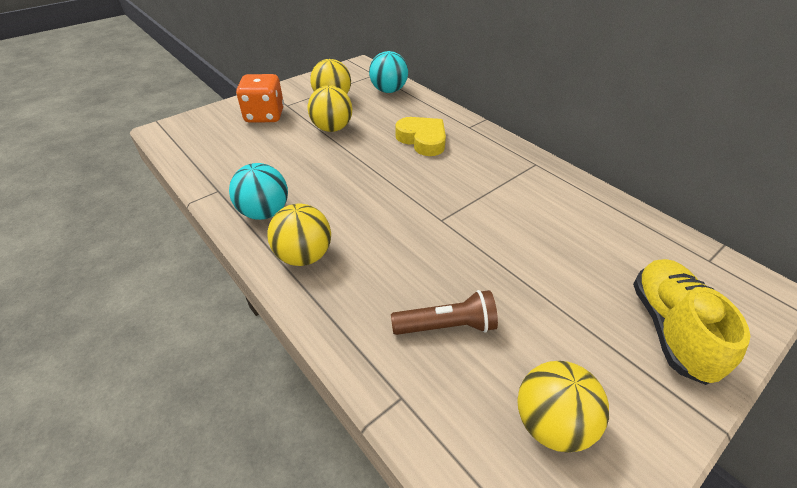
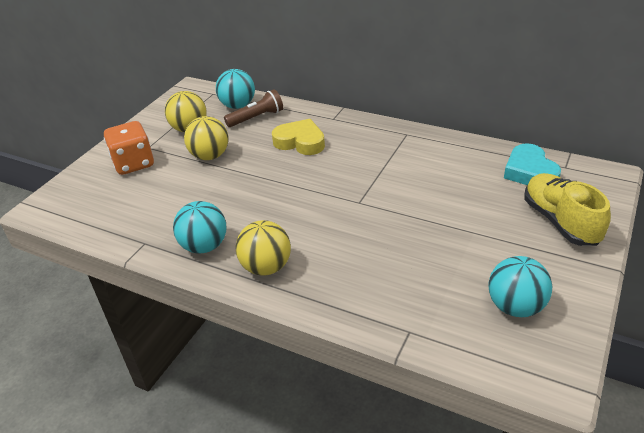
camera: 20 degrees left, 5 degrees down
brown flashlight [391,290,498,335] -> brown flashlight moved to [224,89,283,127]
yellow ball [517,361,609,453] -> turquoise ball [489,256,552,317]
none -> turquoise heart [504,143,561,185]

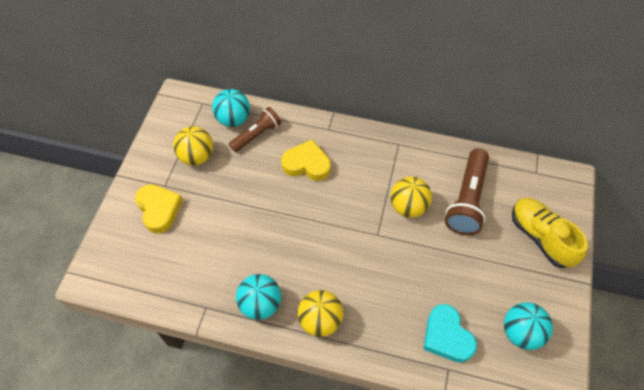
camera: 15 degrees left, 20 degrees up
orange dice [104,121,154,175] -> yellow heart [135,184,183,234]
yellow ball [184,116,229,160] -> yellow ball moved to [391,177,432,218]
turquoise heart [504,143,561,185] -> turquoise heart moved to [423,304,477,362]
none -> brown flashlight [445,148,489,235]

